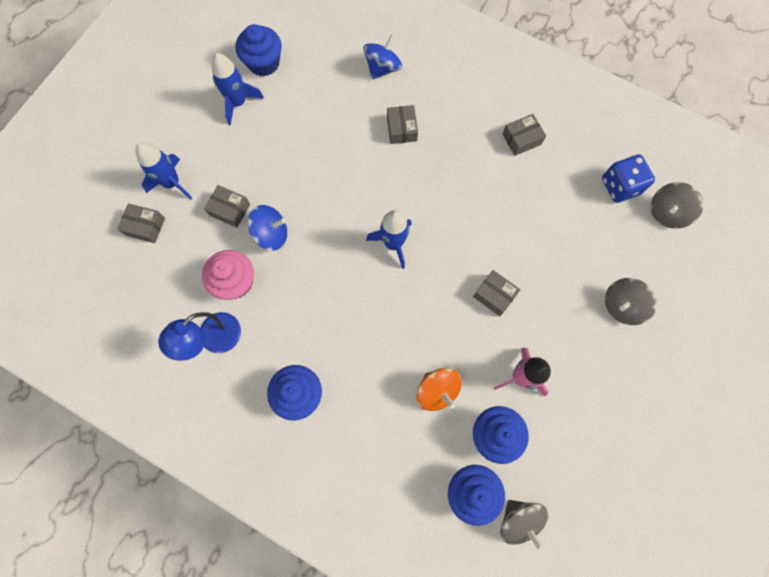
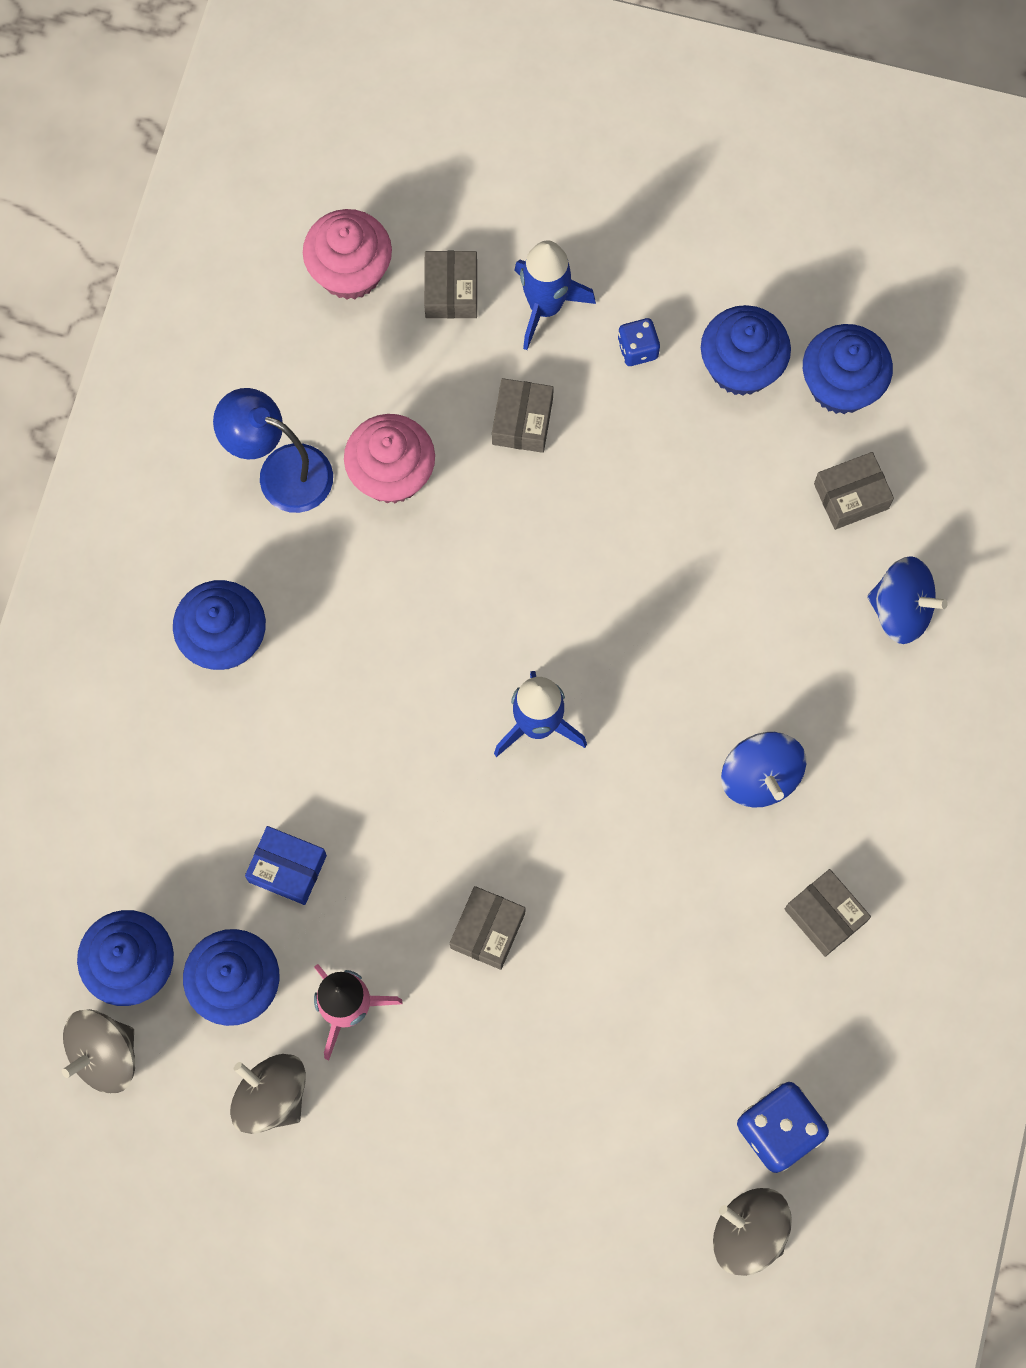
camera: 75 degrees right, 0 degrees up
blue rocket [212,53,264,125] -> blue cupcake [701,305,791,396]
blue spinning top [248,205,287,251] -> blue spinning top moved to [721,732,806,808]
grey box [387,105,418,144] -> grey box moved to [814,452,894,530]
orange spinning top [416,368,462,411] -> blue box [245,826,327,905]
grey spinning top [605,278,657,325] -> grey spinning top moved to [230,1054,306,1134]
none -> pink cupcake [303,209,392,300]
none -> blue dice [618,318,660,366]

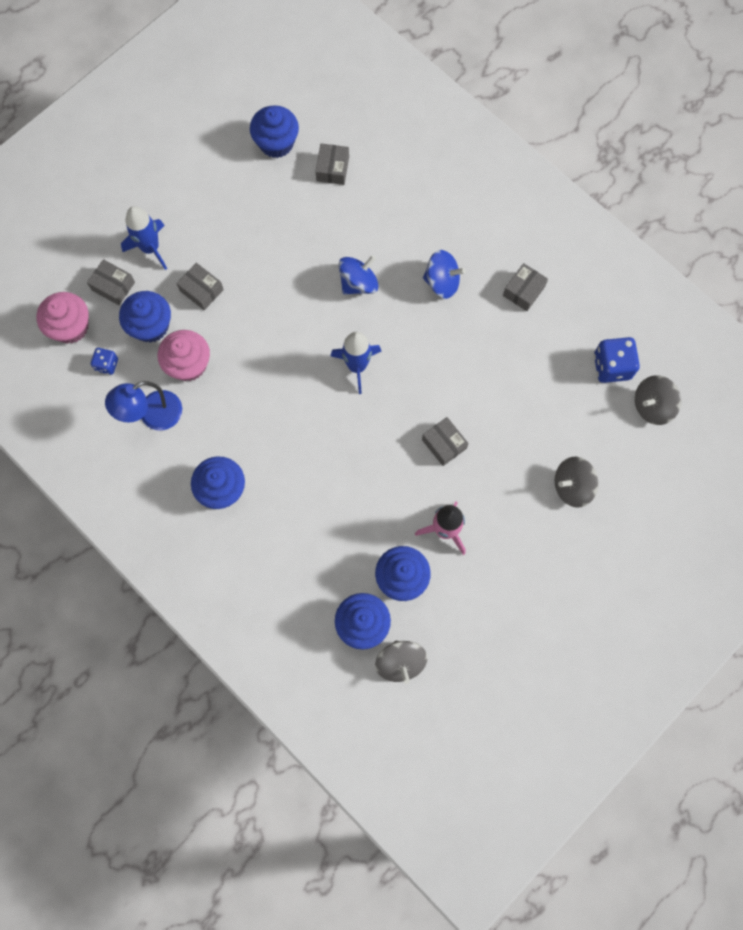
camera: 60 degrees left, 0 degrees up
grey spinning top [230,1054,306,1134] -> grey spinning top moved to [554,457,599,508]
blue box [245,826,327,905] -> none
blue dice [618,318,660,366] -> blue dice moved to [91,348,118,375]
blue cupcake [701,305,791,396] -> blue cupcake moved to [119,291,171,343]
grey box [784,869,871,957] -> grey box turned 45 degrees counterclockwise [503,263,548,311]
blue spinning top [867,556,948,644] -> blue spinning top moved to [338,255,379,295]

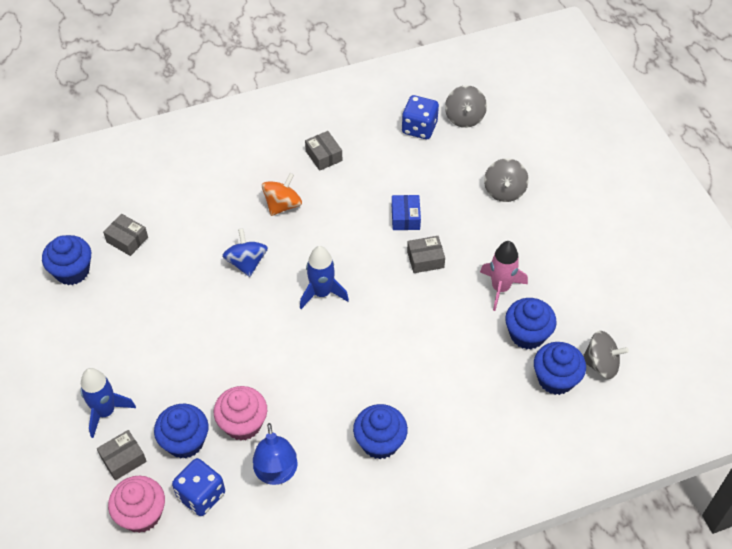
camera: 65 degrees left, 20 degrees down
blue dice [91,348,118,375] -> blue dice [172,458,225,516], size x1.76
grey box [176,263,224,310] -> none
blue spinning top [423,250,466,299] -> orange spinning top [262,173,302,216]
none -> blue box [392,195,421,230]

